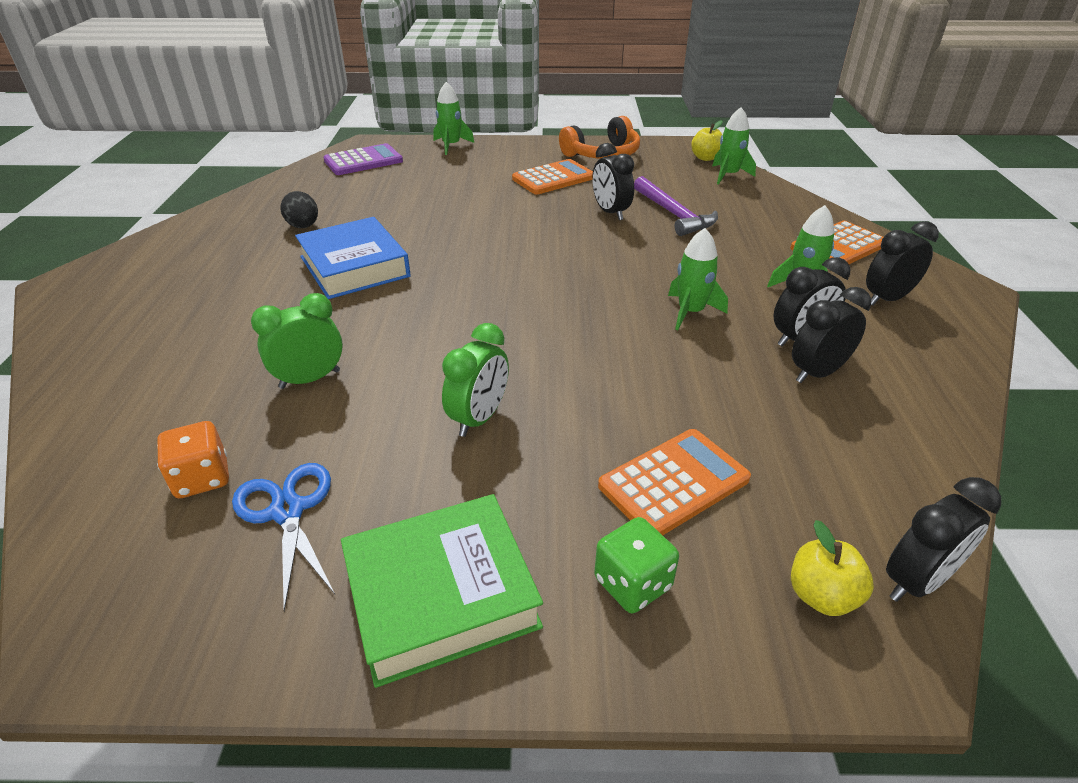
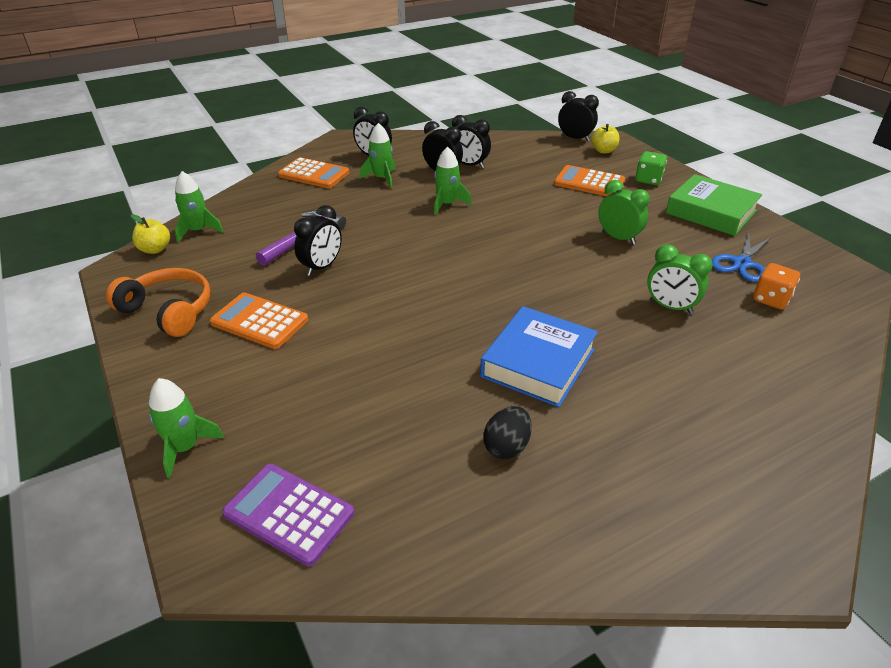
camera: 120 degrees left, 0 degrees up
green clock [442,323,509,437] -> green clock turned 45 degrees clockwise [598,180,650,245]

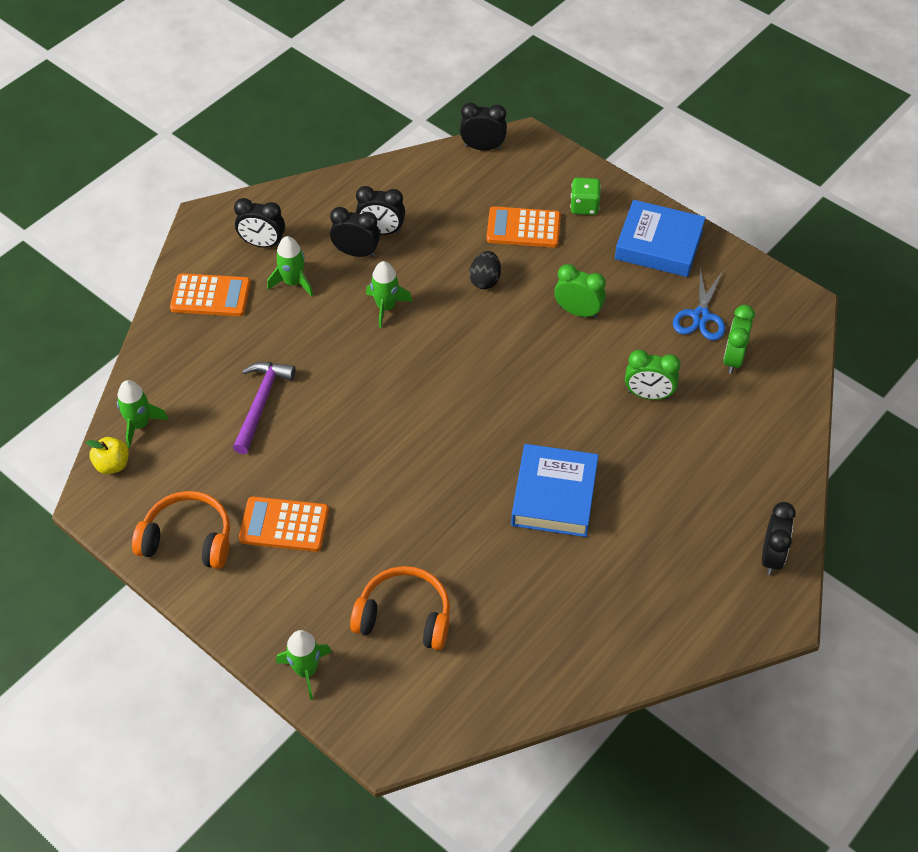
camera: 20 degrees left, 15 degrees up
purple calculator [222,464,354,566] -> none
black clock [294,205,342,276] -> black clock moved to [762,502,796,575]
black egg [483,406,532,459] -> black egg moved to [469,251,501,289]
yellow apple [591,124,620,154] -> none
green book [666,174,762,236] -> blue book [615,200,706,277]
orange dice [753,263,800,310] -> green clock [723,305,755,374]
none -> orange headphones [350,566,450,650]

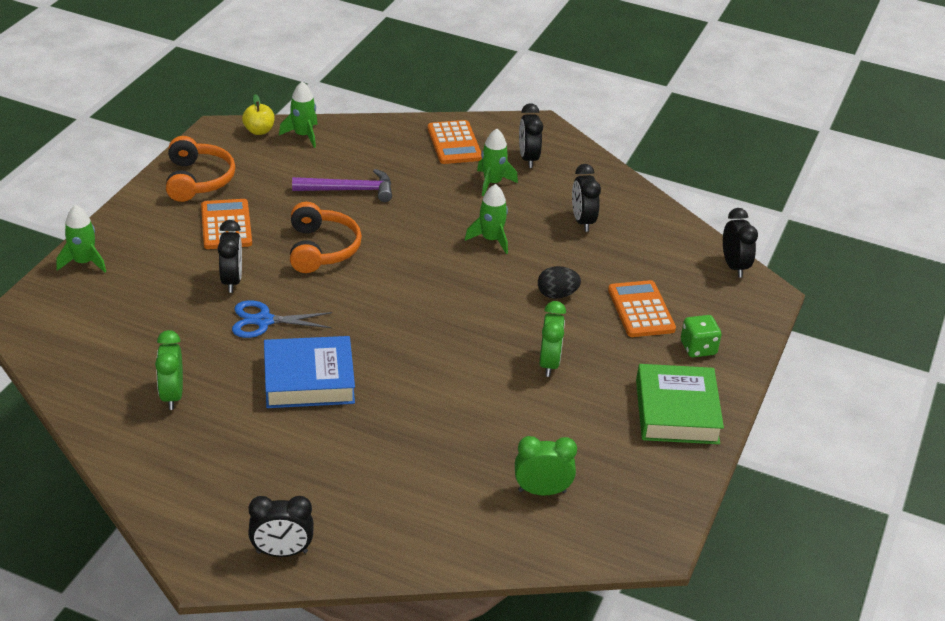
camera: 70 degrees right, 15 degrees down
black clock [330,207,380,257] -> black clock moved to [217,220,242,293]
orange headphones [350,566,450,650] -> orange headphones moved to [290,202,362,273]
blue book [615,200,706,277] -> green book [636,364,724,444]
green clock [625,350,681,400] -> green clock moved to [155,330,183,410]
blue scissors [673,269,725,340] -> blue scissors moved to [232,300,332,338]

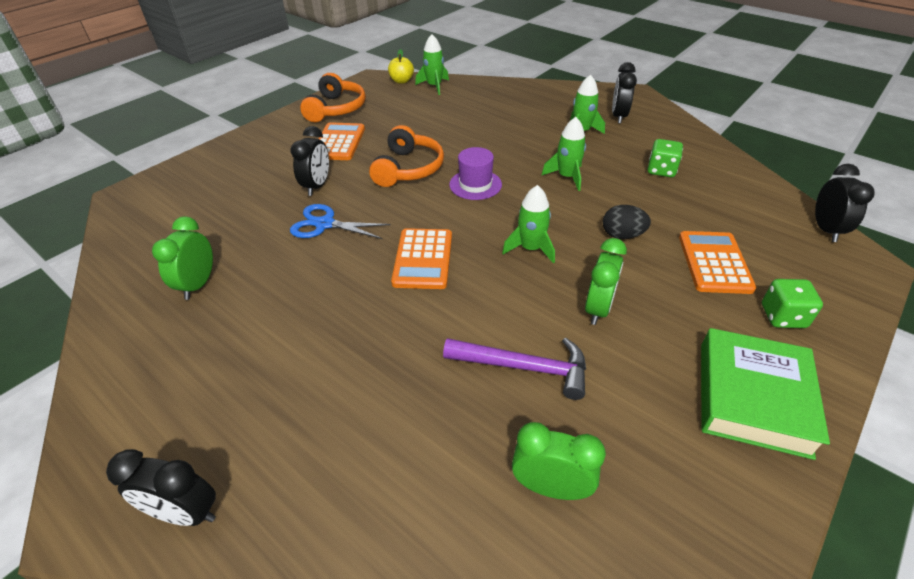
camera: 20 degrees right, 5 degrees up
green rocket [56,205,106,273] -> green rocket moved to [502,185,555,264]
blue book [264,336,355,408] -> none
purple hammer [292,169,392,202] -> purple hammer moved to [443,338,586,400]
orange calculator [428,120,482,164] -> orange calculator moved to [391,228,452,289]
black clock [572,164,601,232] -> green dice [648,139,683,177]
none -> purple hat [449,147,502,200]

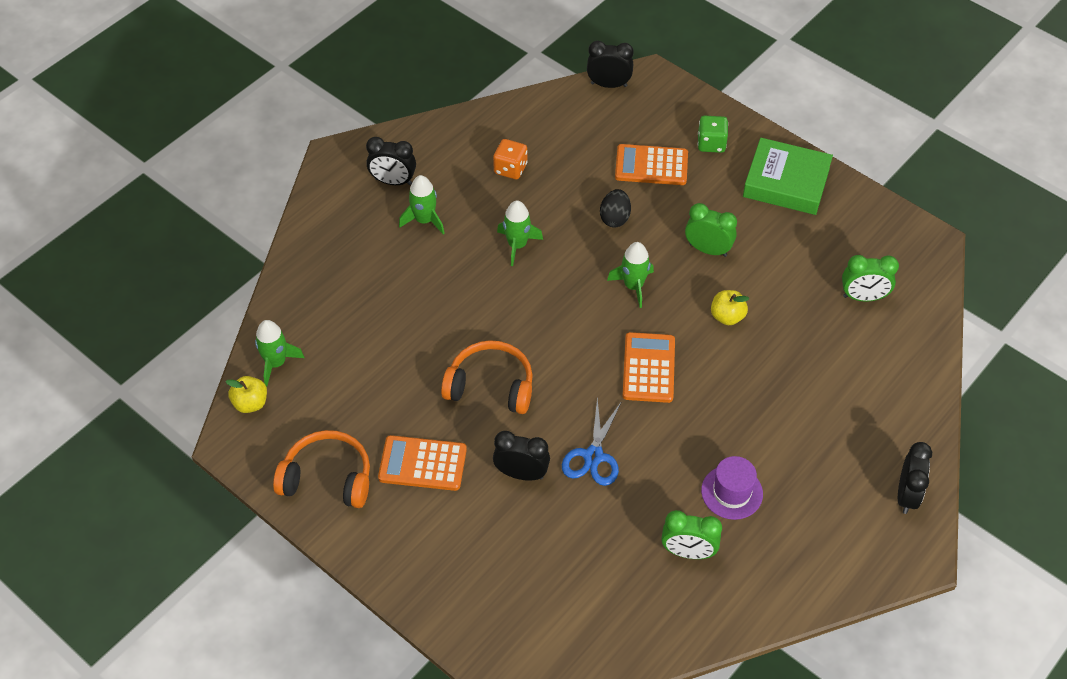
camera: 90 degrees left, 10 degrees up
orange calculator [391,228,452,289] -> orange calculator turned 90 degrees counterclockwise [623,332,675,403]
purple hammer [443,338,586,400] -> none
purple hat [449,147,502,200] -> purple hat moved to [701,456,763,520]
green clock [512,422,606,500] -> green clock turned 105 degrees counterclockwise [842,255,899,302]
green dice [648,139,683,177] -> orange dice [493,139,527,179]
none -> yellow apple [711,290,749,325]

